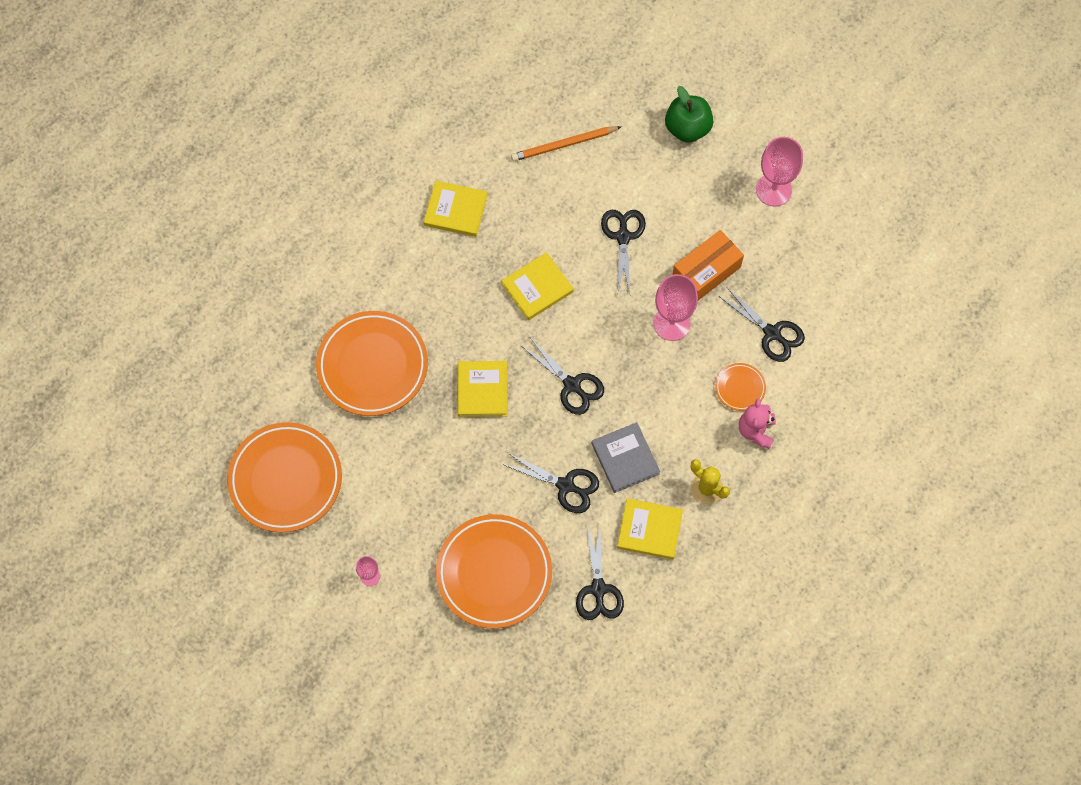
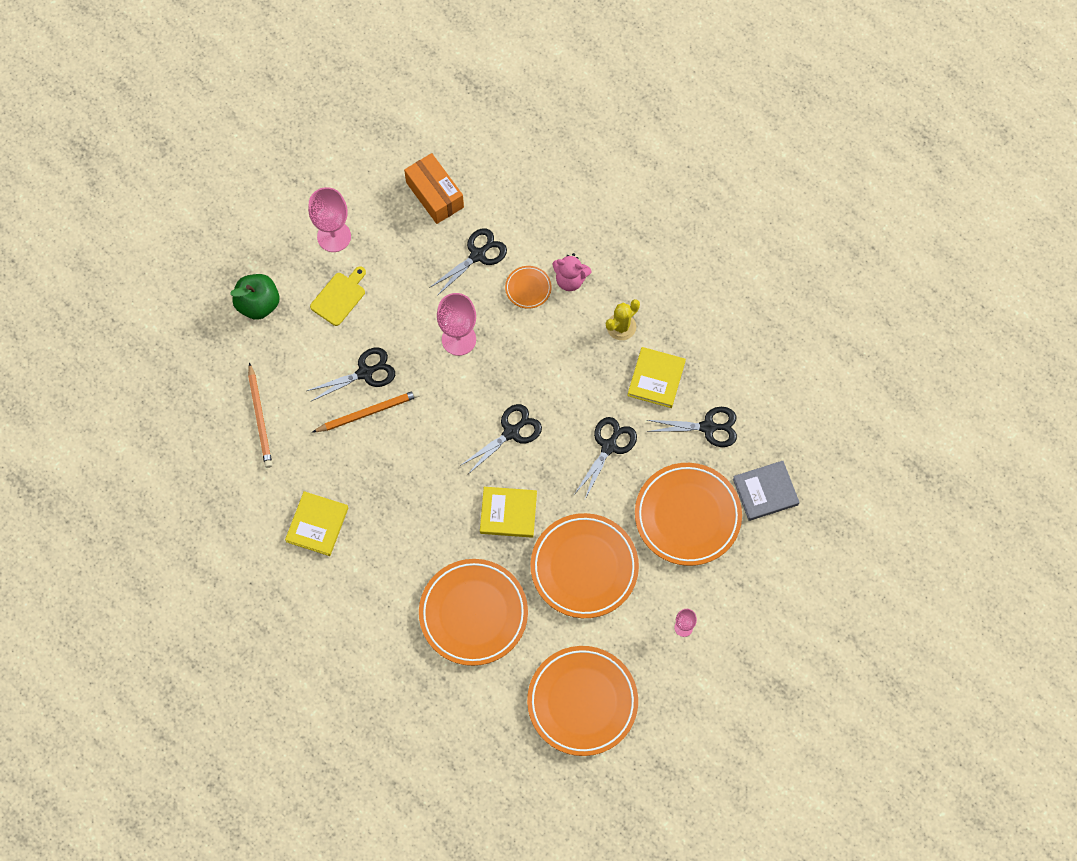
camera: 85 degrees left, 0 degrees up
yellow book [501,252,574,320] -> none
grey book [591,422,660,493] -> grey book moved to [733,461,800,521]
black scissors [601,210,646,293] -> black scissors turned 150 degrees clockwise [307,348,395,402]
orange box [672,230,744,300] -> orange box moved to [404,153,464,224]
none -> yellow cutting board [310,266,366,326]
none -> orange pencil [313,390,420,432]
none -> orange plate [531,513,639,618]

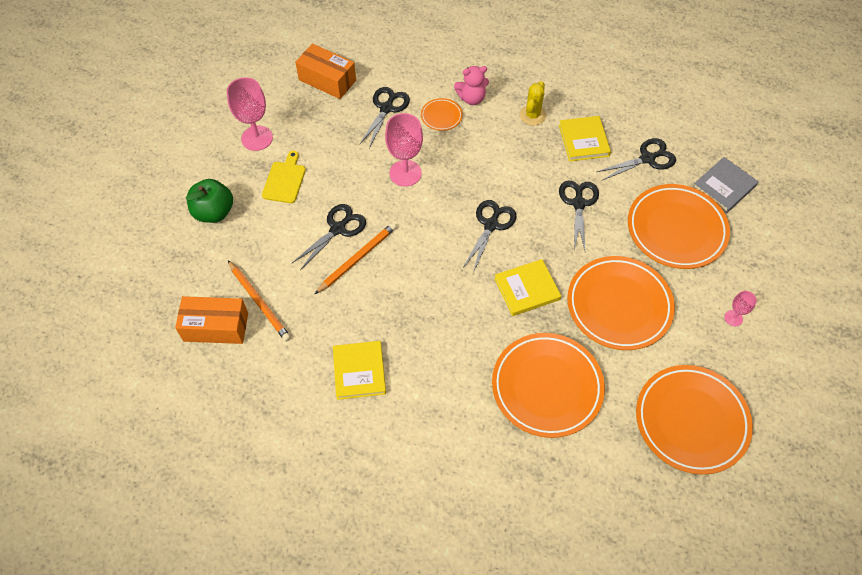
camera: 25 degrees left, 10 degrees down
none -> orange box [175,296,248,344]

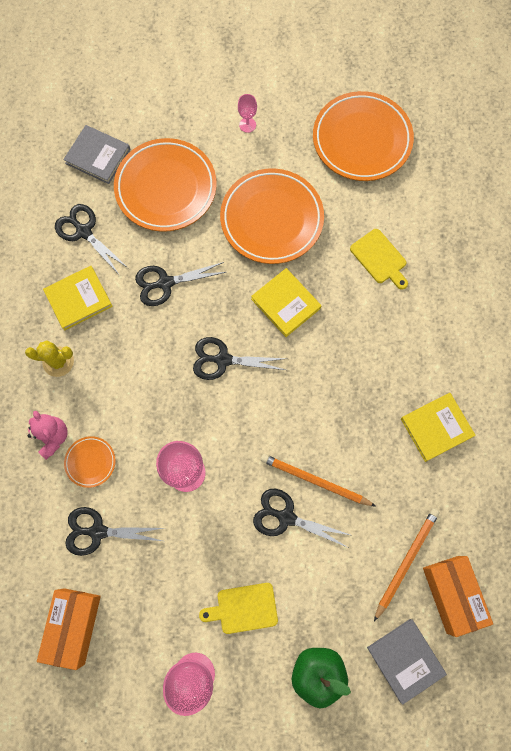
camera: 110 degrees left, 15 degrees up
orange plate [492,333,605,438] -> yellow cutting board [350,229,408,290]
none -> grey book [367,619,447,705]

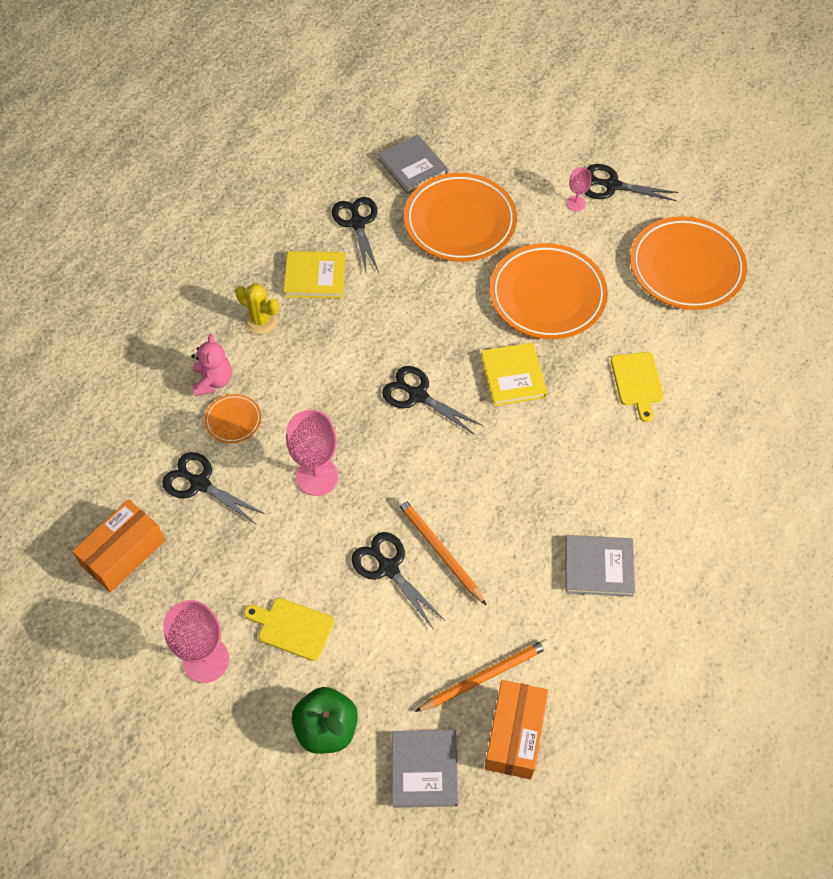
camera: 30 degrees right, 15 degrees down
black scissors [135,262,226,306] -> black scissors moved to [584,164,678,201]
yellow book [401,393,476,462] -> grey book [565,535,635,597]

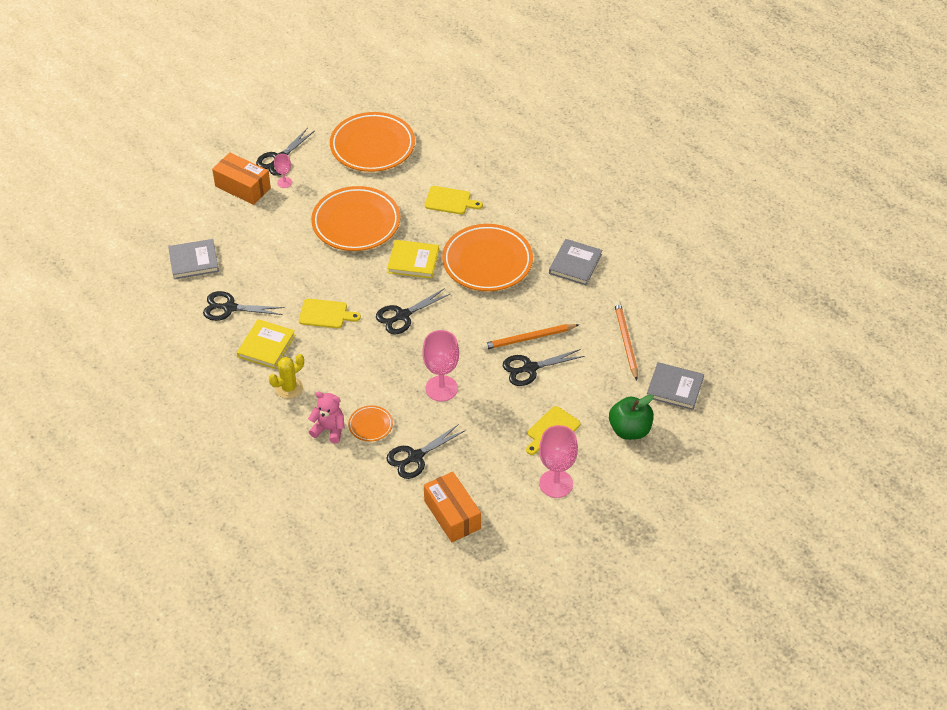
camera: 70 degrees left, 10 degrees down
orange plate [404,173,517,262] -> orange plate moved to [442,224,533,291]
orange box [484,680,548,780] -> orange box moved to [212,152,271,205]
none -> yellow cutting board [299,299,361,328]

